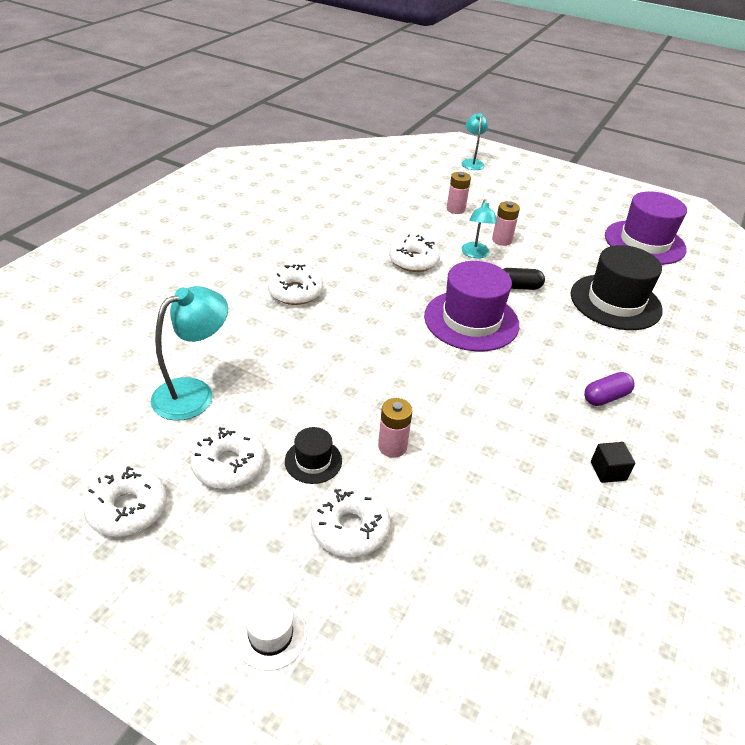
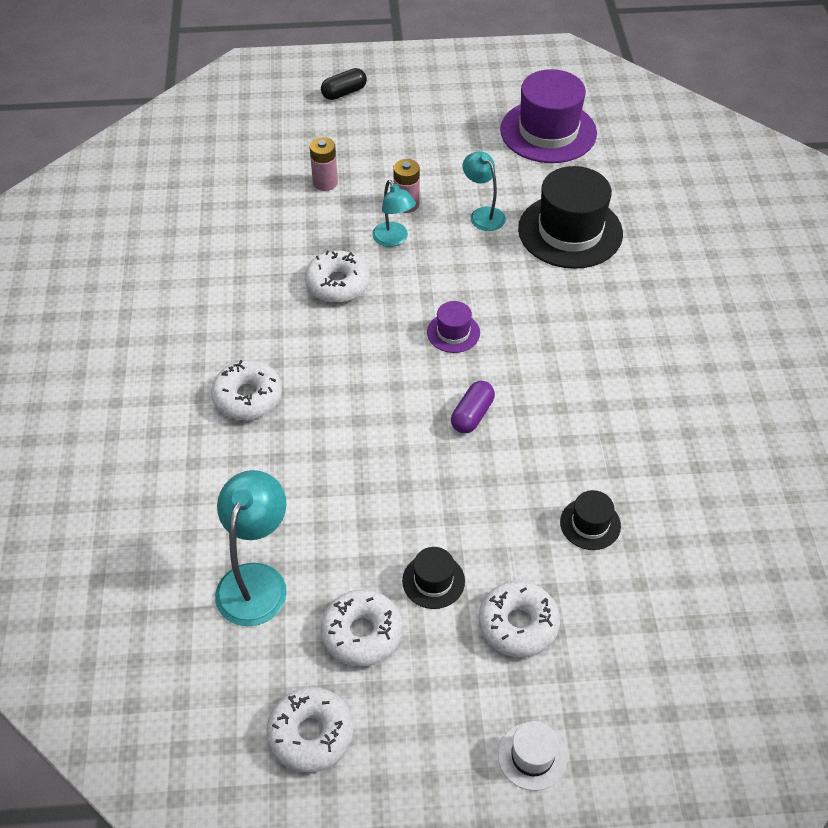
camera: 30 degrees left, 10 degrees up
pink battery [378,398,413,458] -> none
purple hat [424,261,519,351] -> purple hat [427,301,480,353], size x0.47
turquoise lamp [461,113,488,170] -> turquoise lamp moved to [463,151,506,231]
black capsule [503,268,545,290] -> black capsule moved to [321,68,367,100]
purple capsule [584,372,635,406] -> purple capsule moved to [451,381,495,433]
black cube [591,442,635,483] -> none
none -> black hat [560,490,621,550]

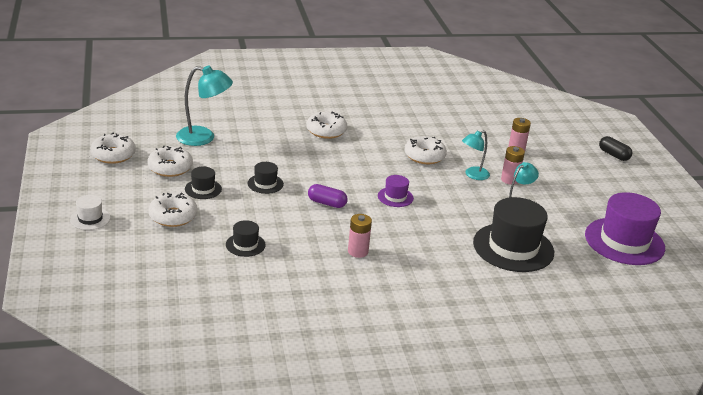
camera: 80 degrees right, 20 degrees down
none -> black hat [247,162,284,194]
none -> pink battery [348,214,372,258]

